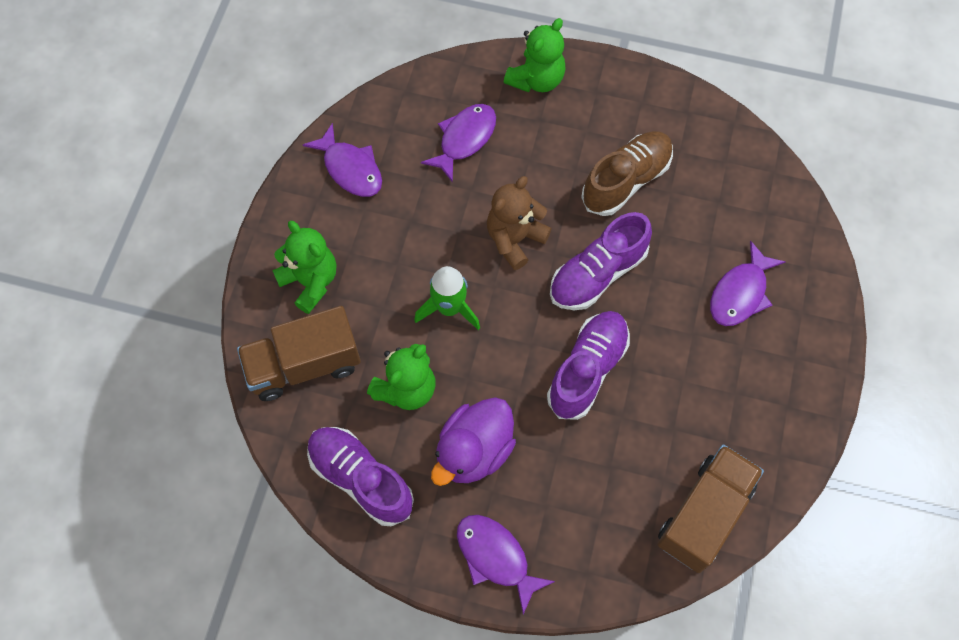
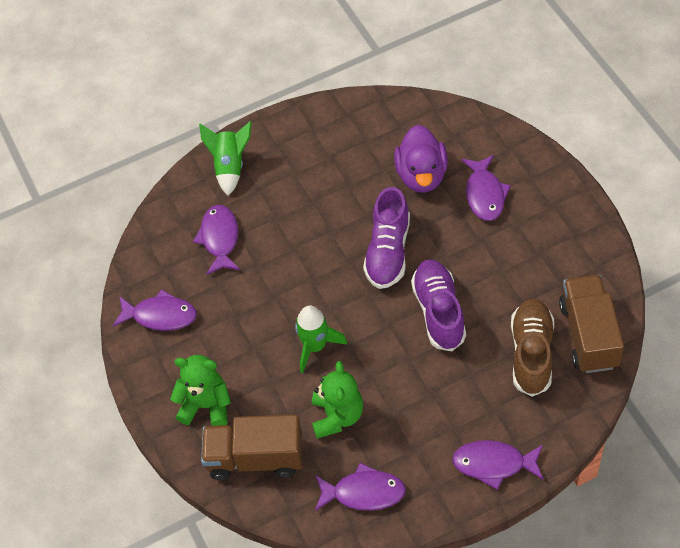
camera: 35 degrees left, 10 degrees down
brown truck [237,306,361,401] -> brown truck turned 60 degrees clockwise [201,414,302,480]
purple shoe [307,427,414,526] -> purple fish [315,463,406,511]
purple duck [431,397,516,486] -> purple duck moved to [394,125,448,193]
brown teddy bear [487,176,552,270] -> none
green teddy bear [504,18,566,92] -> green rocket [199,121,252,196]
brown shoe [581,131,673,216] -> brown shoe moved to [511,299,554,397]

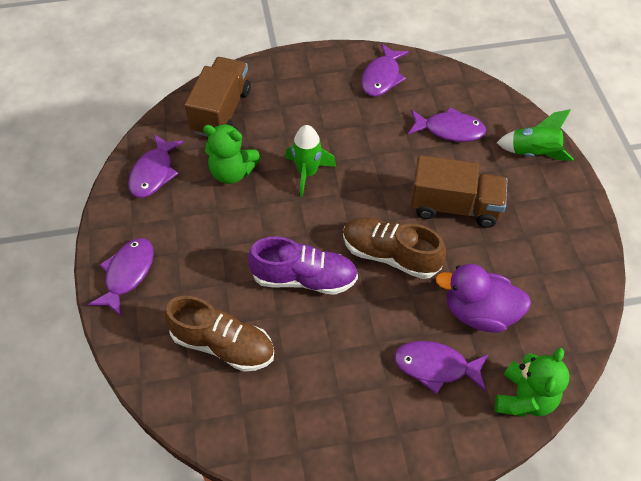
camera: 100 degrees right, 0 degrees up
green teddy bear [170,355,231,426] -> green teddy bear moved to [495,348,570,417]
purple shoe [363,187,410,289] -> brown shoe [343,218,446,279]
brown truck [559,275,624,373] -> brown truck moved to [411,155,507,228]

